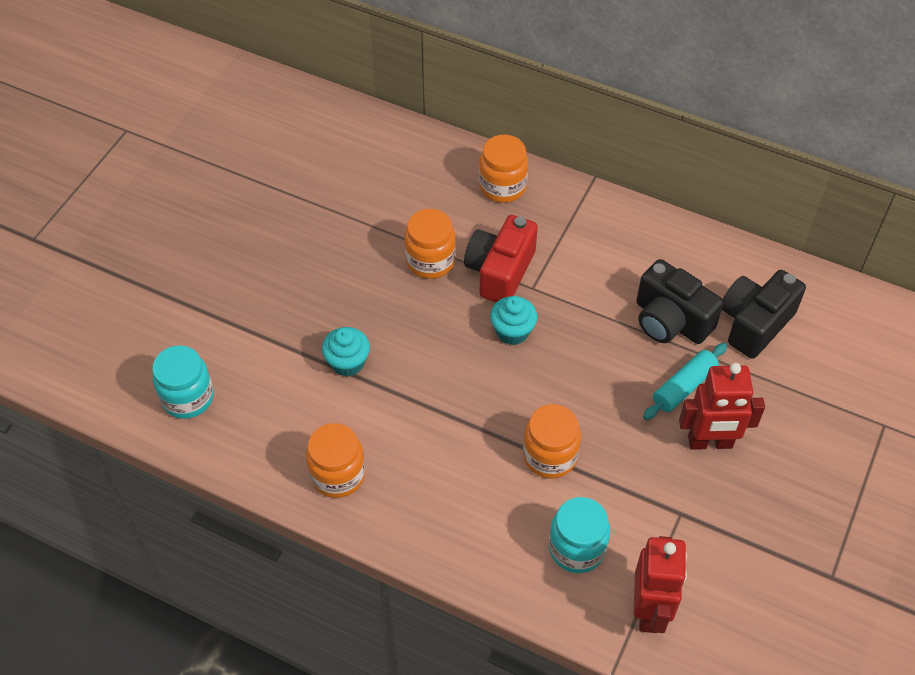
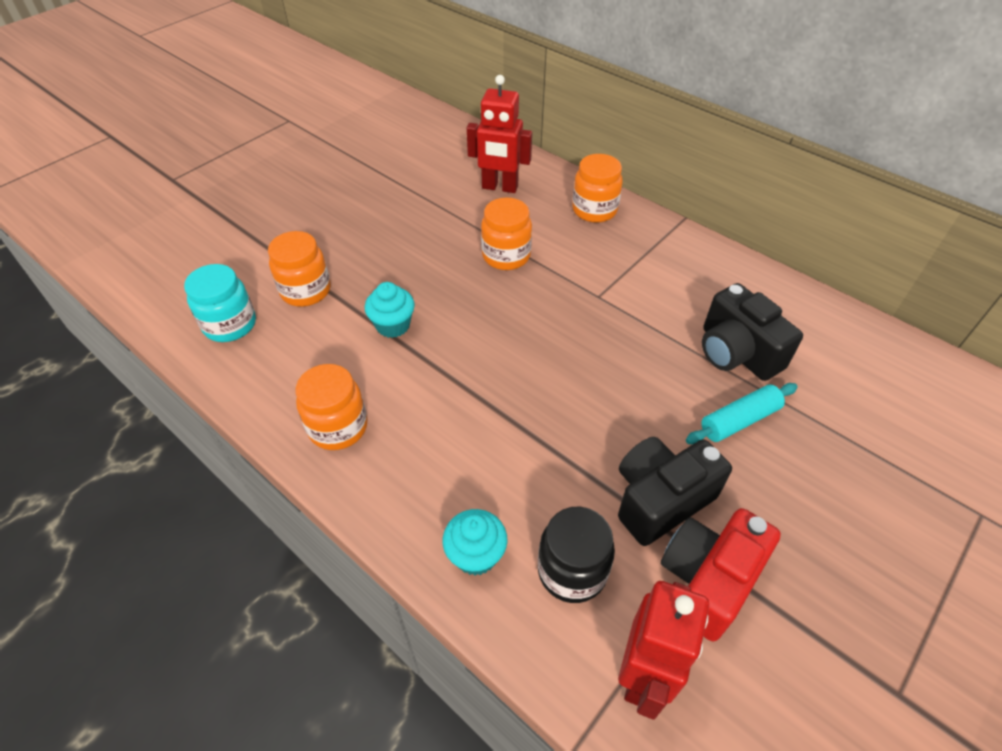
camera: 15 degrees right, 5 degrees down
red camera [464,215,538,302] -> red camera moved to [661,508,781,641]
turquoise cupcake [490,296,537,345] -> turquoise cupcake moved to [443,509,508,576]
orange jar [523,404,581,479] -> orange jar moved to [268,231,330,307]
turquoise jar [549,497,610,573] -> black jar [538,506,615,603]
red robot [679,363,765,450] -> red robot moved to [467,75,532,193]
black camera [722,270,806,359] -> black camera moved to [618,437,732,546]

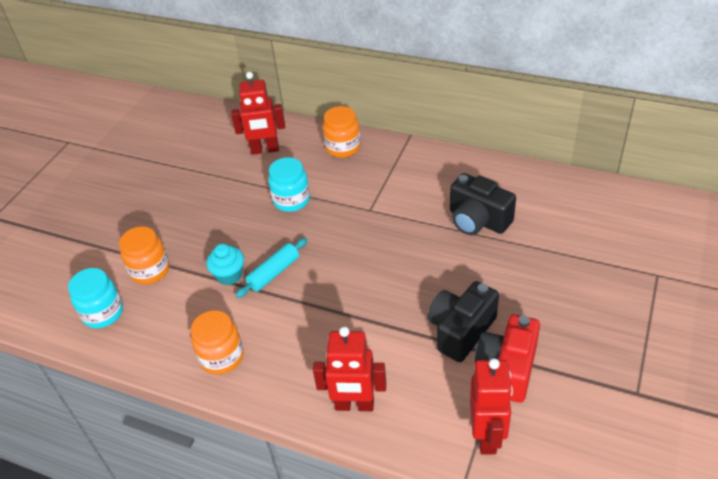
camera: 15 degrees left, 5 degrees down
turquoise cupcake [443,509,508,576] -> red robot [313,327,386,411]
orange jar [481,197,532,270] -> turquoise jar [268,157,310,212]
black jar [538,506,615,603] -> none
turquoise rolling pin [686,383,798,444] -> turquoise rolling pin moved to [236,238,308,298]

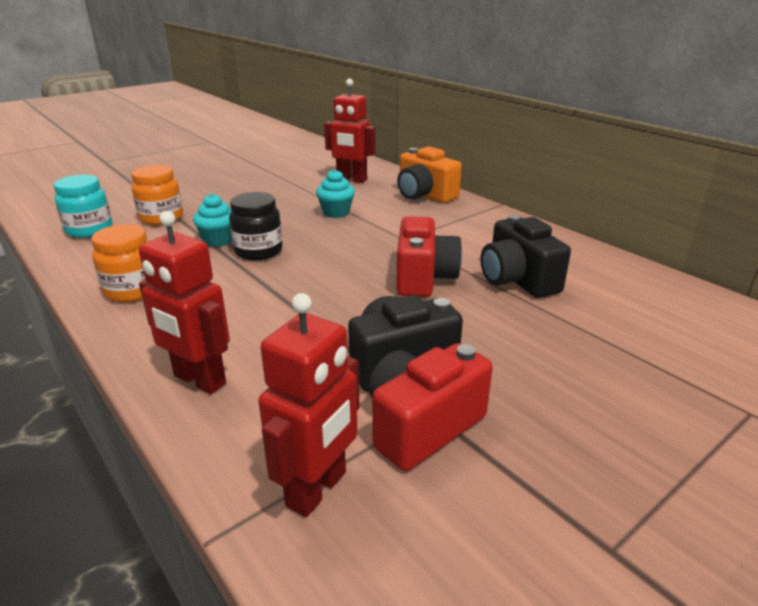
camera: 25 degrees right, 15 degrees down
turquoise rolling pin [236,238,308,298] -> black jar [229,192,283,260]
turquoise jar [268,157,310,212] -> turquoise cupcake [316,169,355,218]
orange jar [323,106,360,158] -> orange camera [397,146,462,203]
none -> red camera [396,216,462,297]

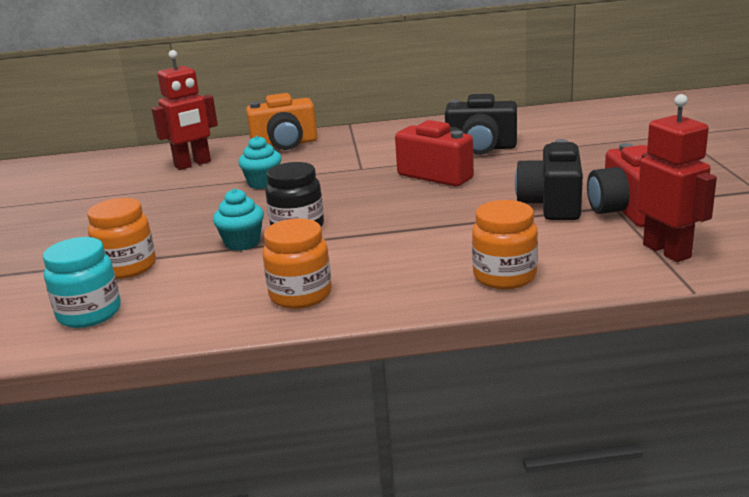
camera: 55 degrees left, 5 degrees down
red robot [139,211,230,394] -> orange jar [472,200,538,289]

